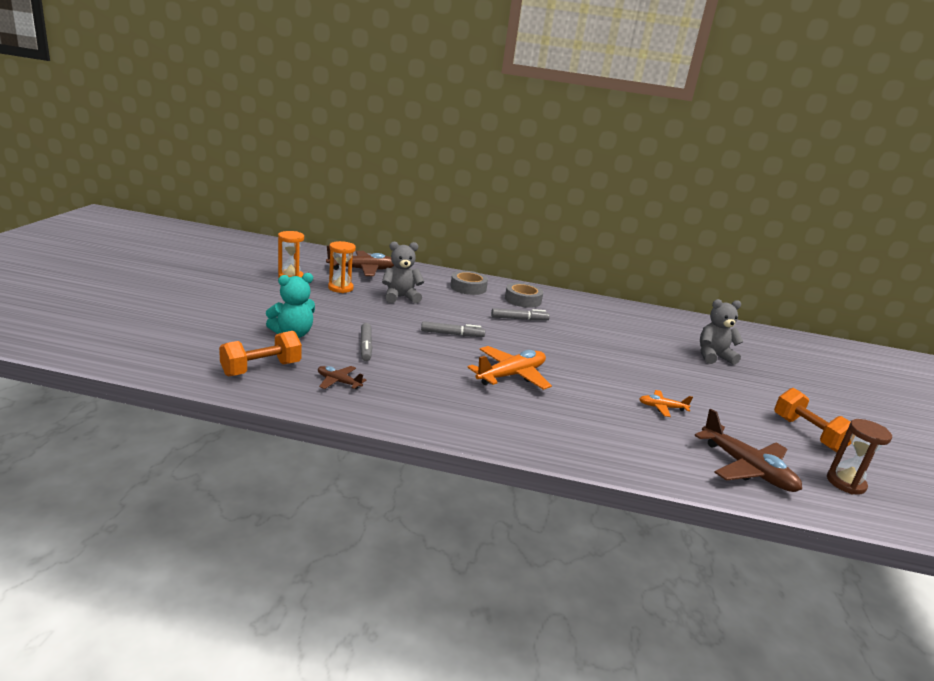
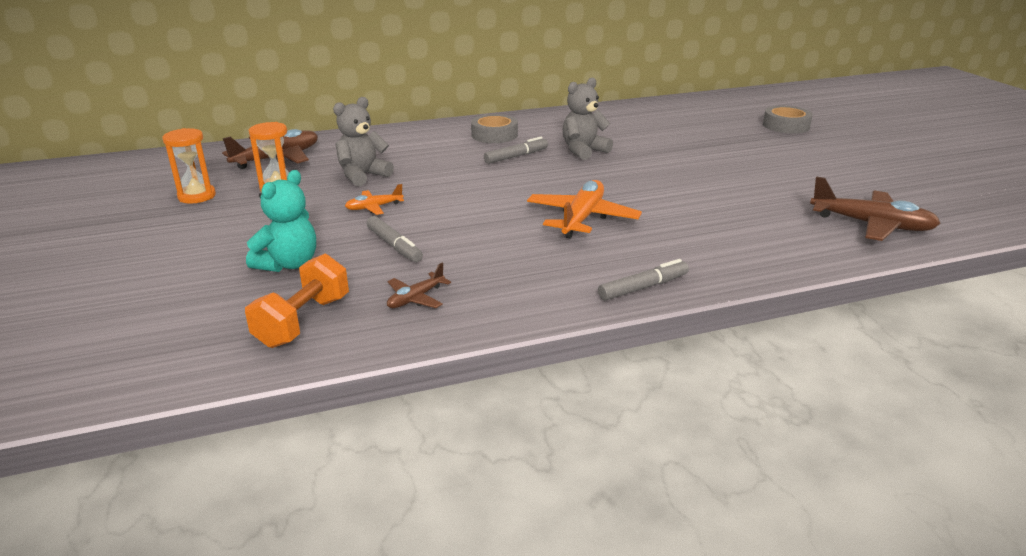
camera: 25 degrees left, 5 degrees up
brown plane [318,366,366,389] -> brown plane turned 45 degrees counterclockwise [387,263,451,308]
grey marker [421,321,485,337] -> grey marker moved to [598,259,689,300]
grey tape [451,271,488,295] -> grey tape moved to [763,106,813,134]
orange plane [639,390,693,417] -> orange plane moved to [345,184,404,215]
grey teddy bear [700,299,744,365] -> grey teddy bear moved to [563,78,613,160]
orange dumbbell [774,388,852,452] -> none
brown hourglass [827,419,892,495] -> none

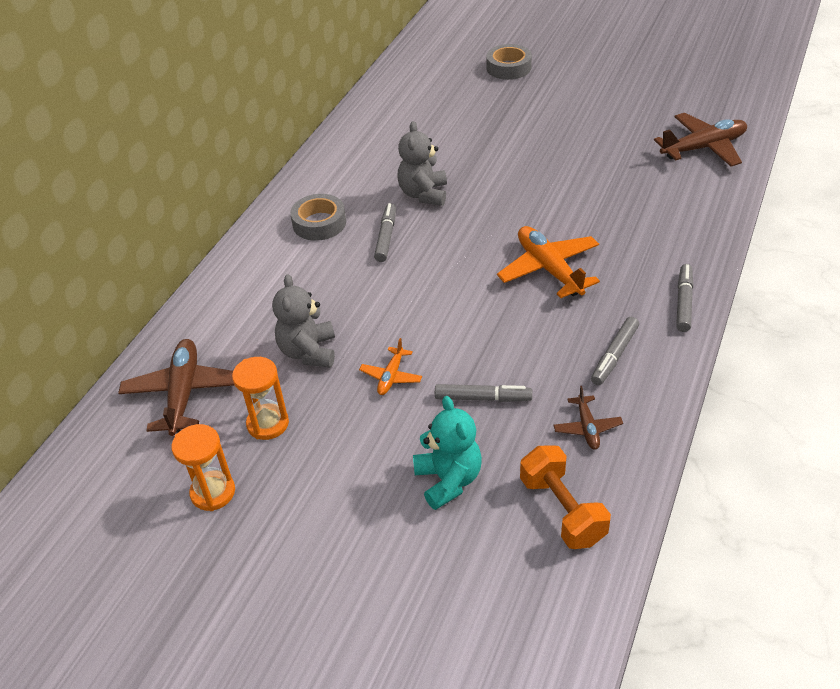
camera: 45 degrees left, 15 degrees up
none -> grey marker [591,317,639,385]

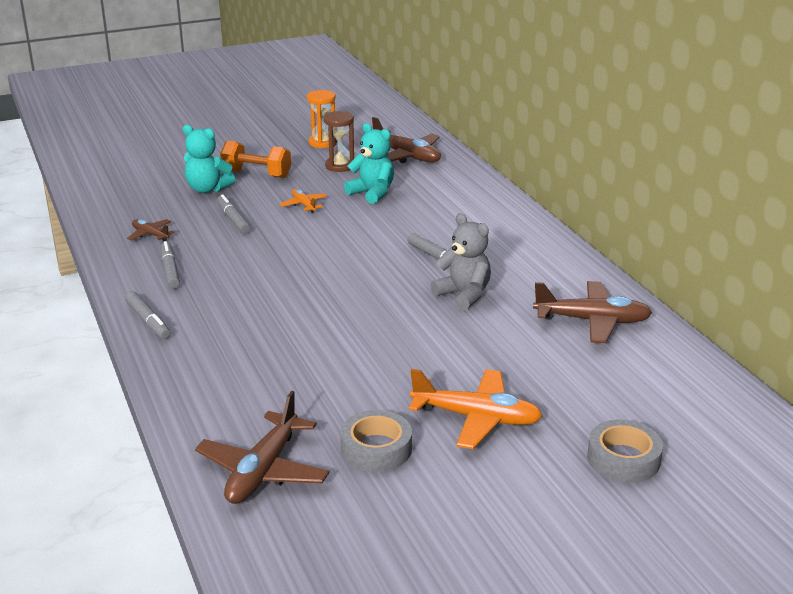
camera: 130 degrees right, 15 degrees down
orange hourglass [232,357,289,440] -> brown hourglass [324,111,354,172]
grey teddy bear [272,274,335,367] -> turquoise teddy bear [344,123,394,204]
grey tape [290,194,346,241] -> grey tape moved to [340,410,412,472]
grey marker [435,384,532,402] -> grey marker turned 105 degrees clockwise [217,194,251,234]
orange plane [497,226,600,298] -> orange plane moved to [409,369,542,449]
orange dumbbell [520,445,611,549] -> orange dumbbell moved to [220,140,291,178]
none -> brown plane [533,281,652,343]

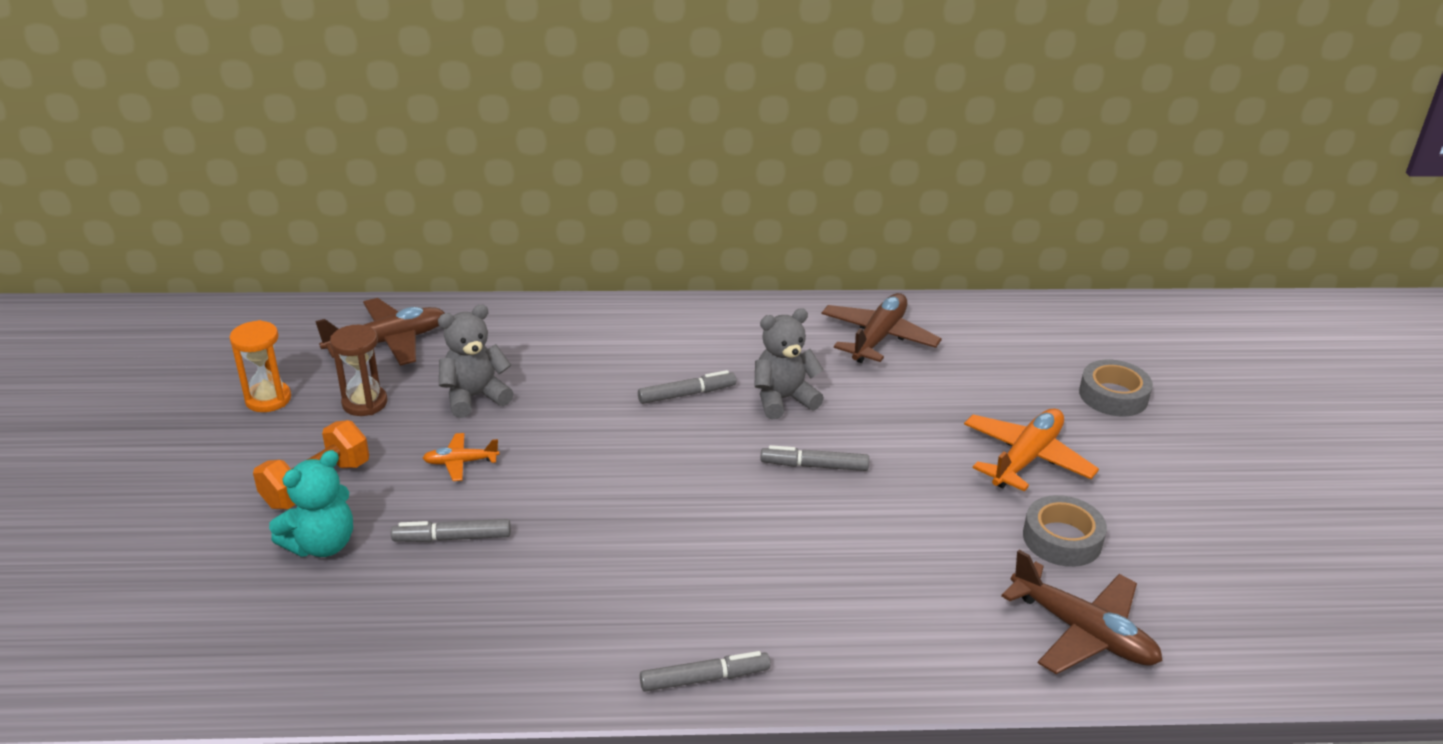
camera: 70 degrees left, 5 degrees up
brown plane [127,219,175,241] -> none
grey marker [160,241,180,289] -> grey marker moved to [760,445,869,471]
turquoise teddy bear [344,123,394,204] -> grey teddy bear [438,304,514,418]

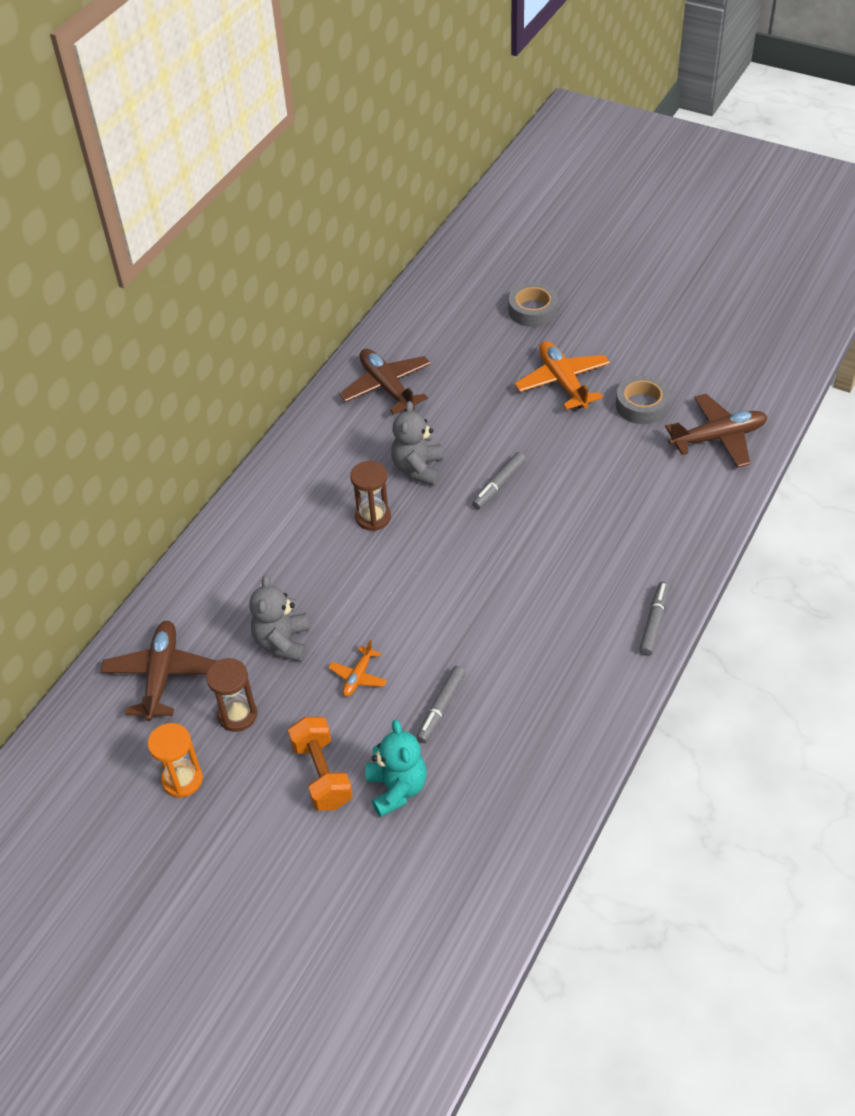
camera: 55 degrees left, 15 degrees up
grey marker [638,370,736,404] -> brown hourglass [350,461,391,531]

